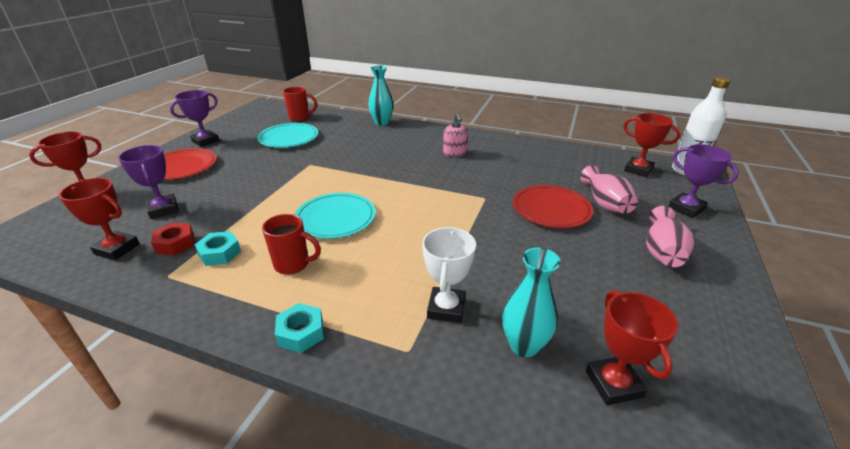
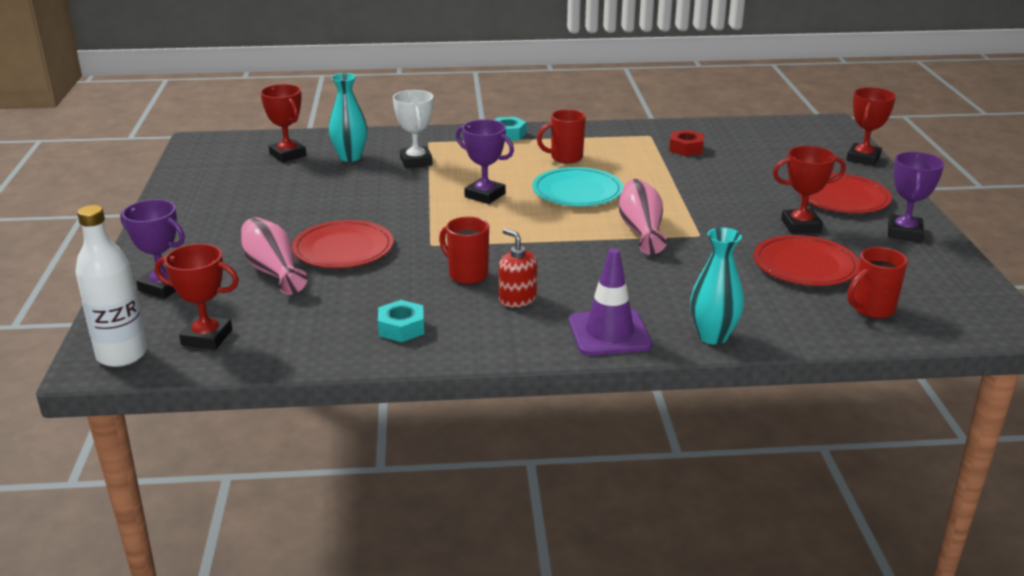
camera: 155 degrees right, 5 degrees down
red trophy [59,178,140,261] -> red trophy moved to [773,146,846,233]
purple trophy [118,145,179,219] -> purple trophy moved to [456,119,514,204]
turquoise nut [195,231,241,266] -> turquoise nut moved to [378,300,424,342]
turquoise plate [258,123,318,148] -> red plate [754,235,859,286]
pink soap dispenser [443,113,468,157] -> red soap dispenser [499,229,537,308]
pink vase [646,206,694,267] -> pink vase moved to [619,179,667,255]
none -> red mug [439,217,489,284]
none -> purple traffic cone [569,248,652,356]

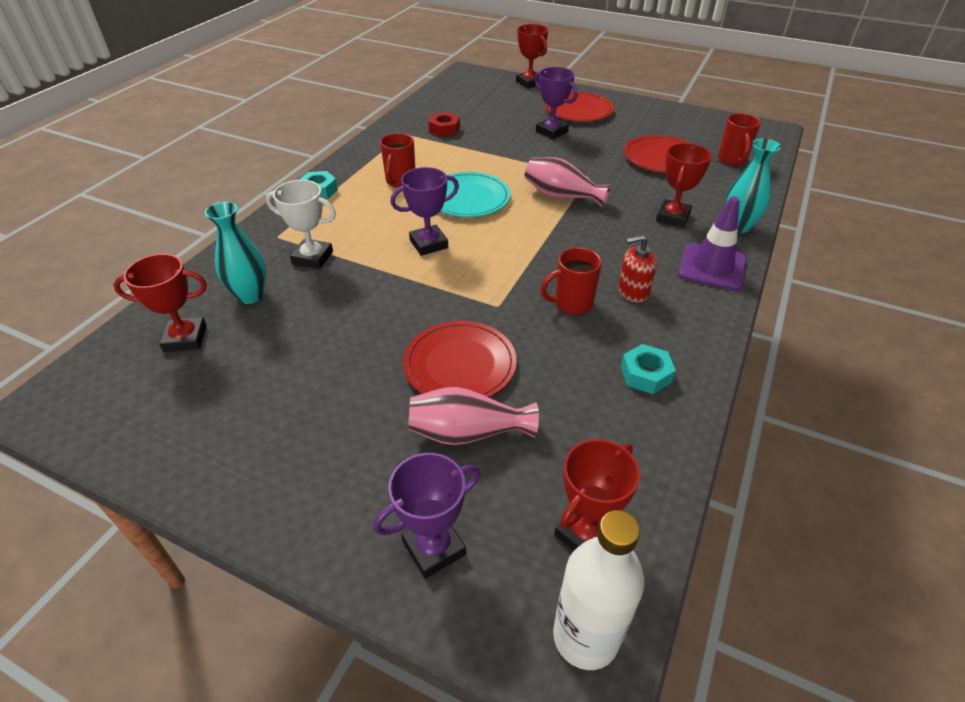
camera: 60 degrees left, 15 degrees up
red trophy [773,146,846,233] -> red trophy moved to [656,143,712,228]
purple trophy [888,152,944,242] -> purple trophy moved to [535,67,578,139]

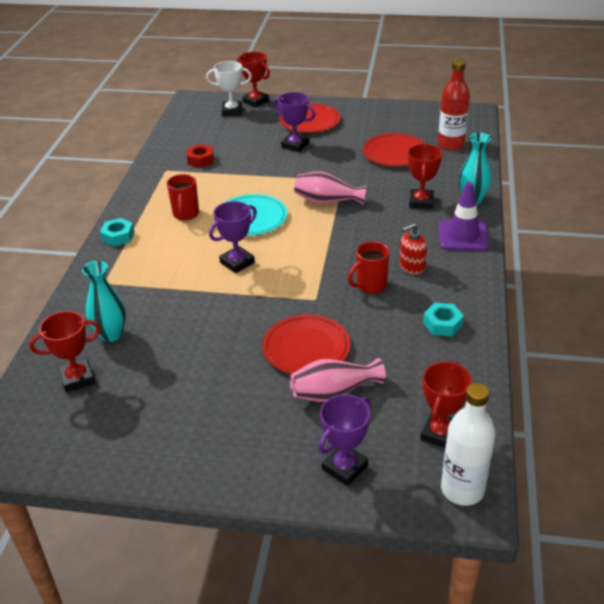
camera: 15 degrees left, 5 degrees down
white trophy [266,180,336,269] -> white trophy moved to [206,61,252,116]
red mug [718,113,761,166] -> red bottle [438,59,470,150]

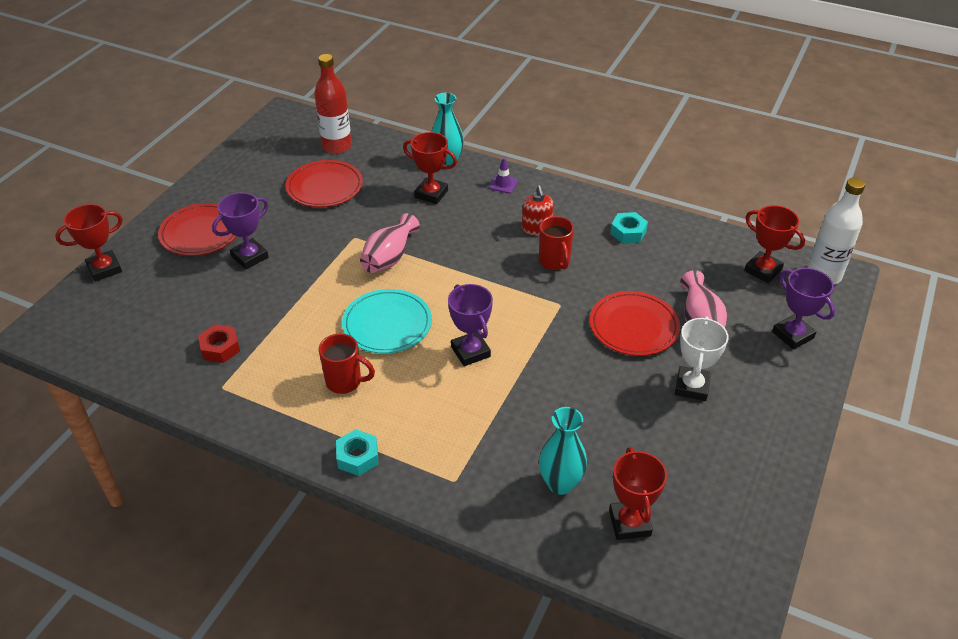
camera: 75 degrees left, 5 degrees up
white trophy [206,61,252,116] -> white trophy moved to [675,316,729,401]
purple traffic cone [439,182,489,251] -> purple traffic cone [489,158,518,194], size x0.50

